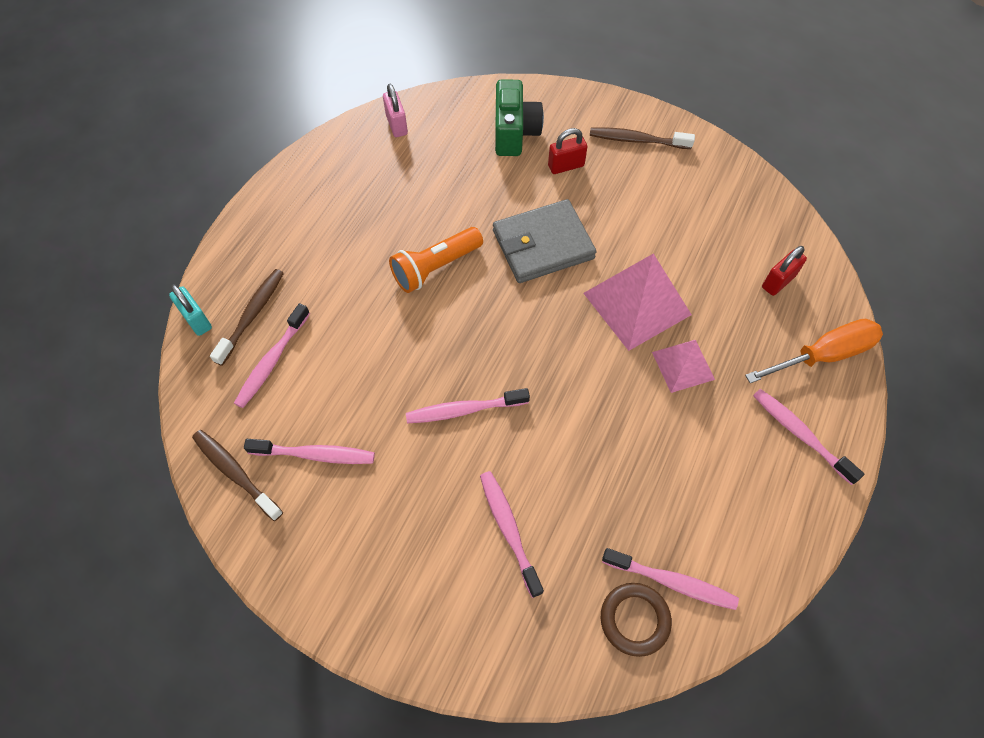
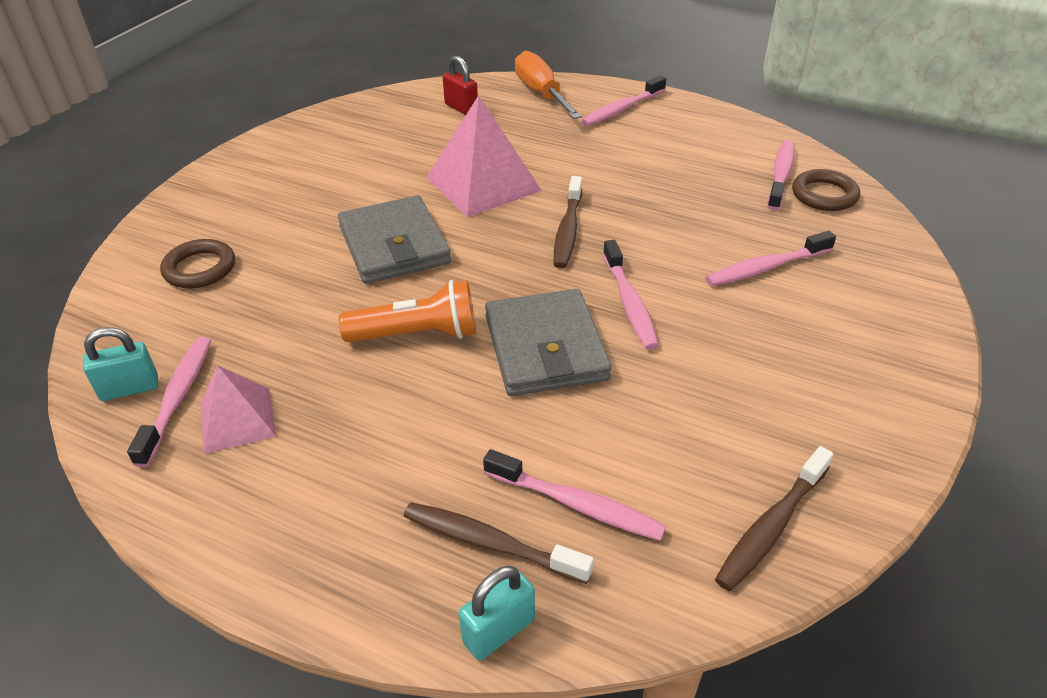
camera: 90 degrees left, 20 degrees down
pink toothbrush [244,439,375,464] -> pink toothbrush moved to [127,337,211,468]
pink padlock [383,84,408,137] -> turquoise padlock [83,327,158,401]
orange flashlight [389,227,483,293] -> orange flashlight turned 60 degrees counterclockwise [339,280,476,343]
green camera [495,80,544,156] -> brown ring [160,239,235,289]
red padlock [548,128,587,174] -> none
brown toothbrush [590,127,695,149] -> brown toothbrush moved to [554,176,582,268]
pink pyramid [652,340,715,393] -> pink pyramid moved to [201,365,276,454]
none -> grey wallet [485,289,611,396]

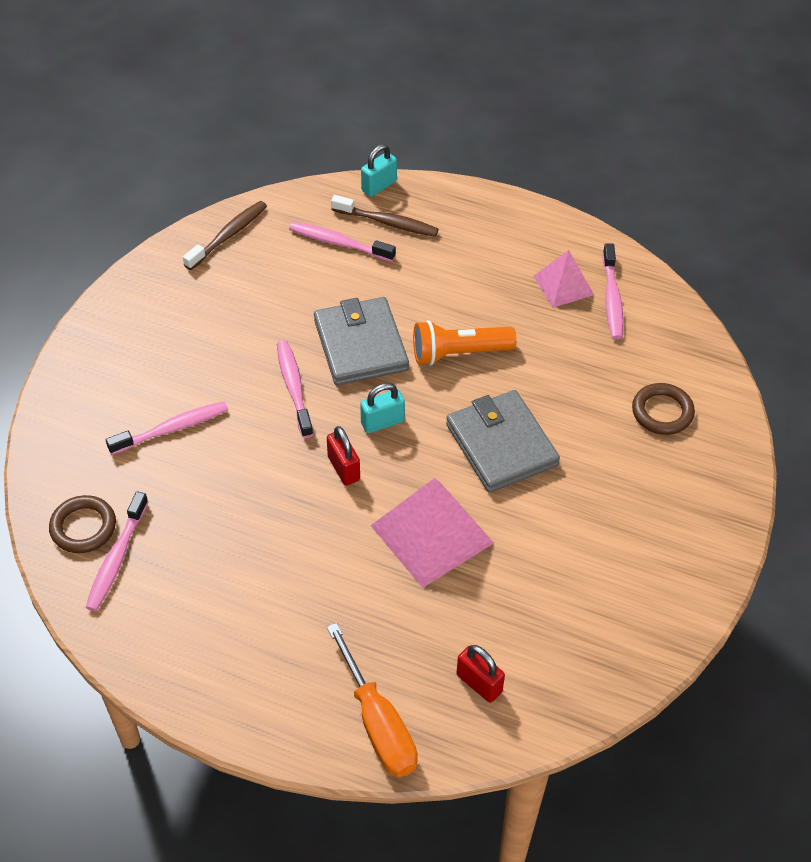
camera: 175 degrees right, 10 degrees up
turquoise padlock [83,327,158,401] -> turquoise padlock moved to [360,383,405,433]
brown toothbrush [554,176,582,268] -> red padlock [327,426,360,485]
pink toothbrush [581,76,666,126] -> none

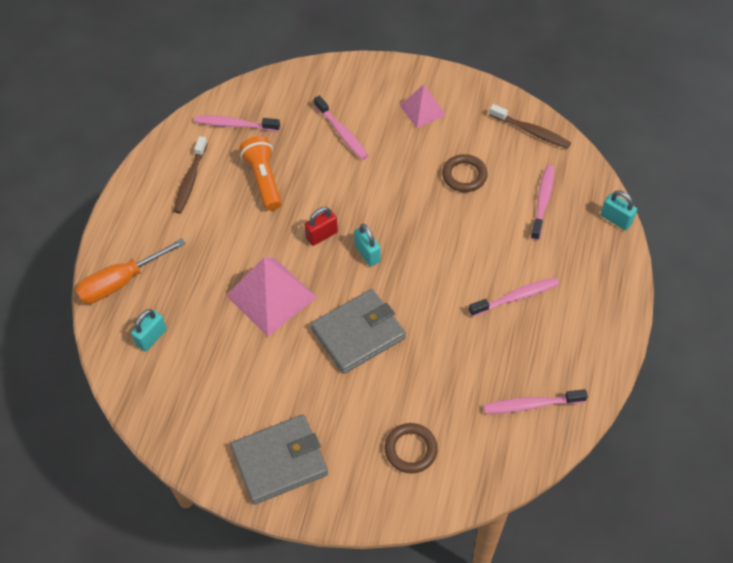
camera: 85 degrees right, 5 degrees up
brown ring [49,495,116,553] -> brown ring moved to [442,154,488,192]
pink toothbrush [277,340,313,438] -> pink toothbrush moved to [469,277,559,317]
grey wallet [314,297,409,385] -> grey wallet moved to [230,415,328,505]
brown toothbrush [331,195,439,237] -> brown toothbrush moved to [174,136,208,214]
orange flashlight [413,320,517,366] -> orange flashlight moved to [240,136,282,211]
red padlock [457,645,505,703] -> turquoise padlock [131,309,167,351]
pink pyramid [533,250,594,308] -> pink pyramid moved to [400,84,446,128]

